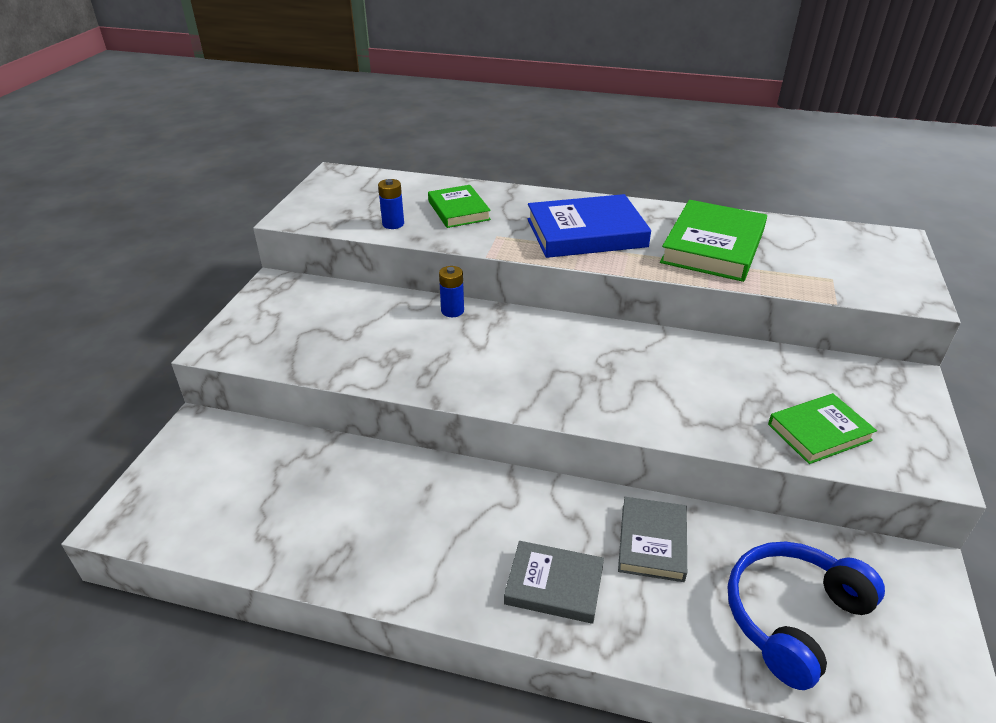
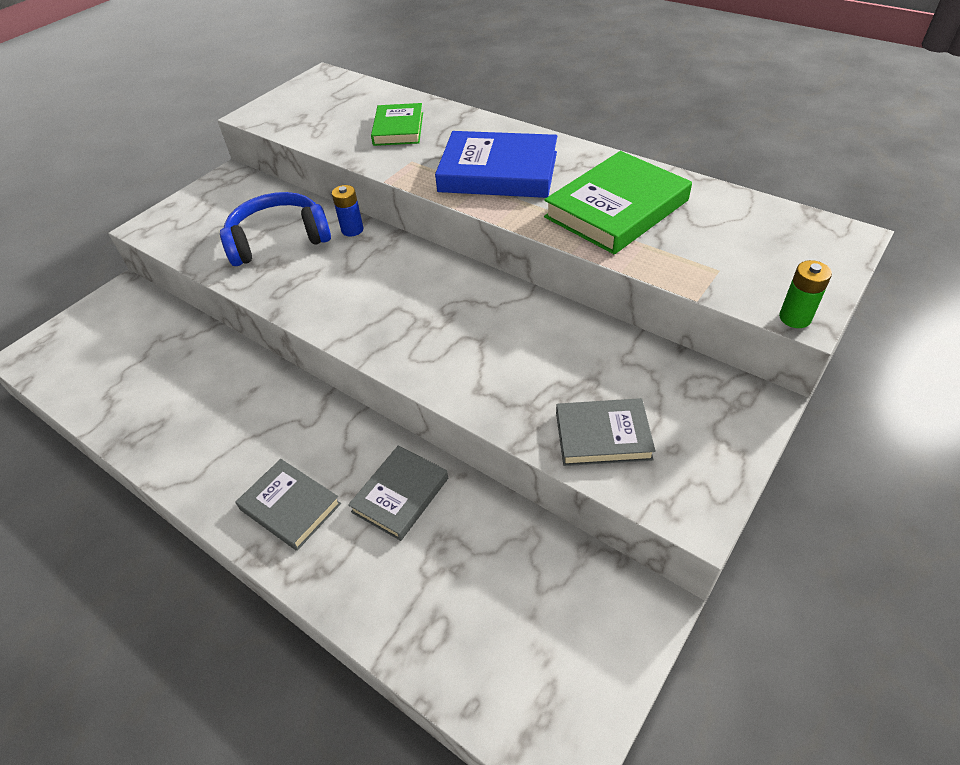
camera: 25 degrees right, 10 degrees up
blue battery [378,179,404,229] -> none
blue headphones [728,542,885,690] -> blue headphones moved to [220,192,331,266]
green book [768,393,877,464] -> grey book [556,398,656,466]
none -> green battery [779,260,832,328]

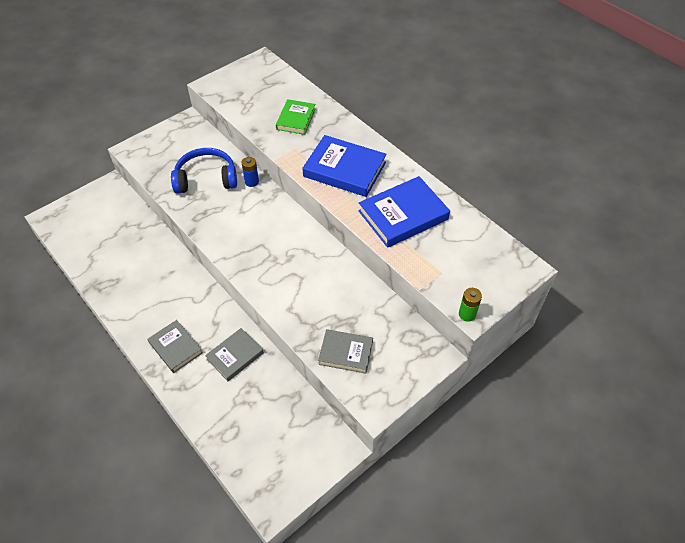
camera: 10 degrees right, 5 degrees up
green book [544,151,692,254] -> blue book [359,176,450,248]

